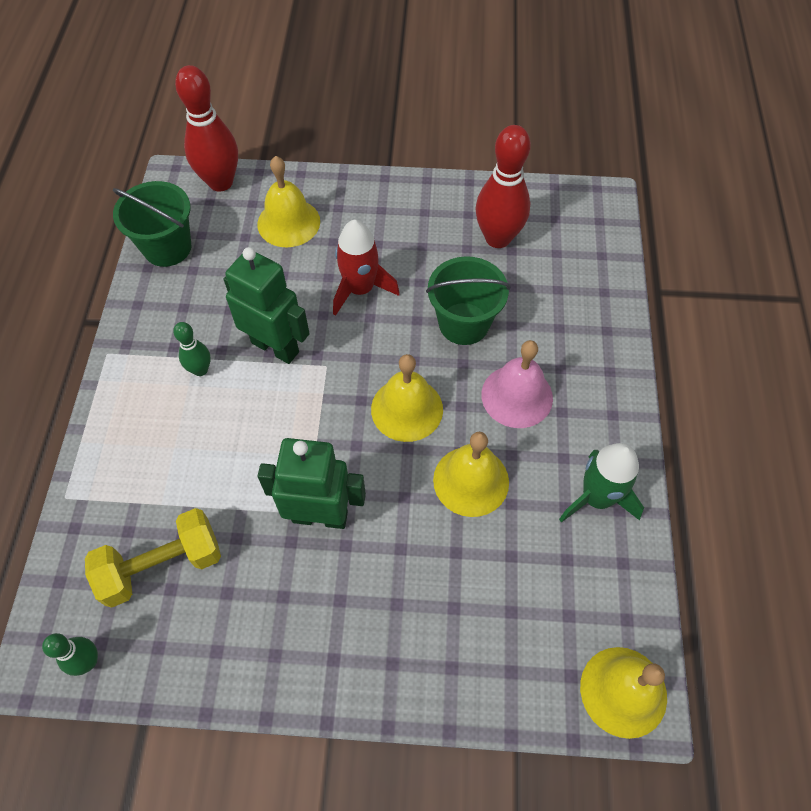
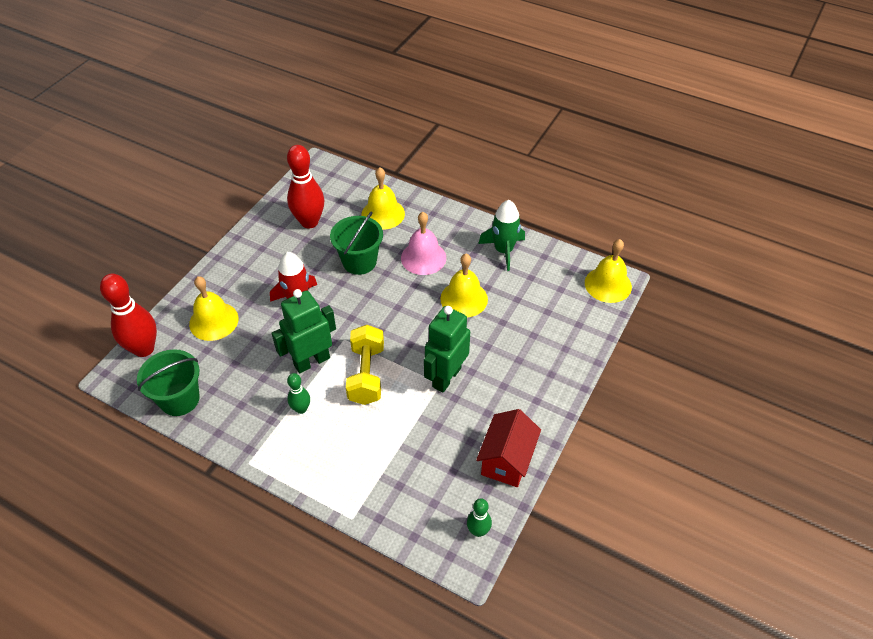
camera: 65 degrees left, 10 degrees down
yellow dumbbell [85,508,221,608] -> yellow dumbbell moved to [346,325,384,405]
yellow bell [371,354,443,442] -> yellow bell moved to [362,167,405,230]
none -> red house [476,409,541,487]

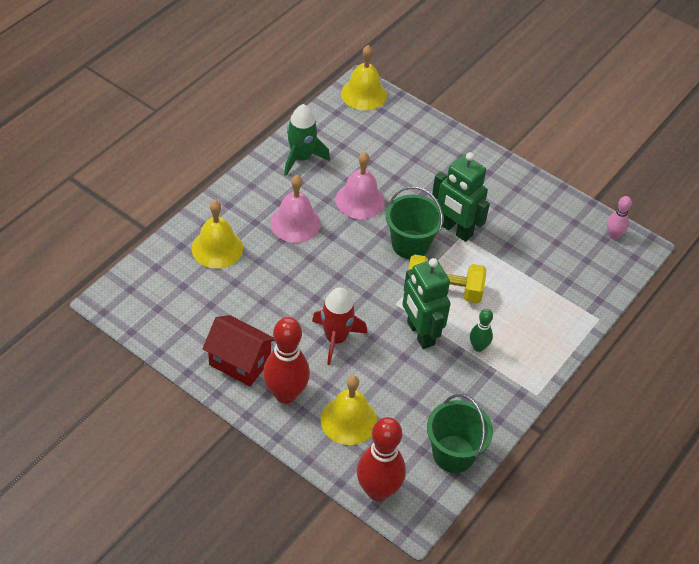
camera: 85 degrees left, 0 degrees up
red bowling pin [287,145,324,228] -> red bowling pin moved to [263,317,310,404]
green bucket [330,211,383,275] -> green bucket moved to [386,186,444,259]
yellow bell [440,254,488,317] -> pink bell [336,152,385,219]
green bowling pin [467,498,492,537] -> pink bowling pin [607,196,632,239]
red house [476,409,541,487] -> red house moved to [202,315,275,386]

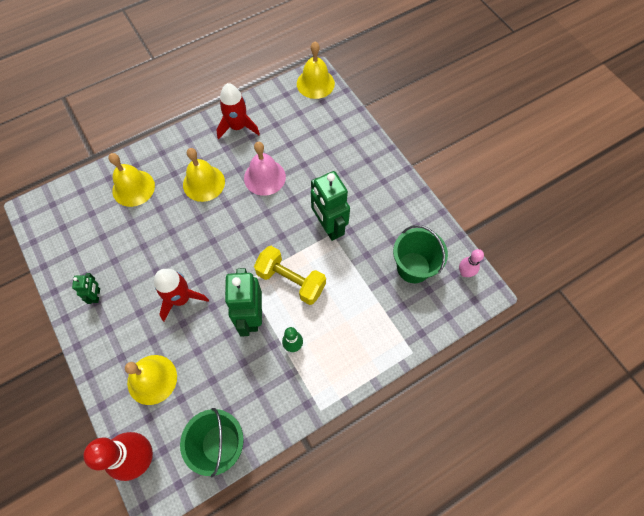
camera: 25 degrees right, 15 degrees up
red house [202,315,275,386] -> green robot [72,273,100,304]
red bowling pin [263,317,310,404] -> none
pink bell [270,175,321,243] -> yellow bell [183,148,225,202]
green rocket [284,104,330,176] -> red rocket [217,83,260,140]
green bucket [386,186,444,259] -> green bucket moved to [393,225,448,283]

